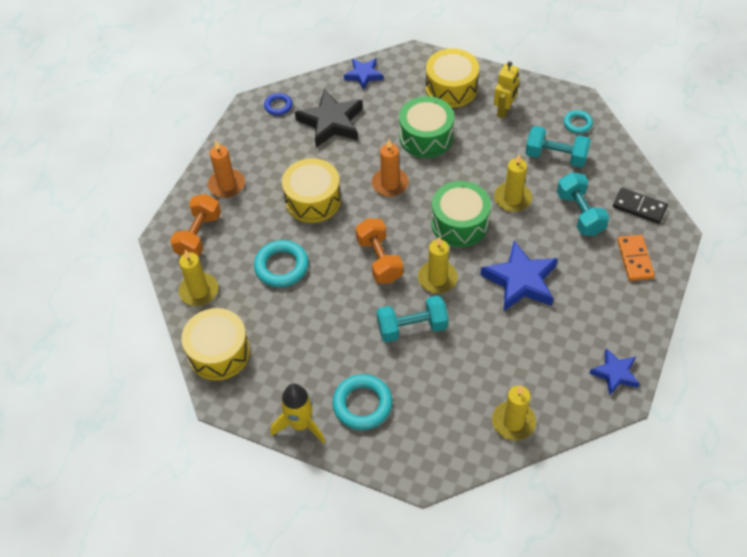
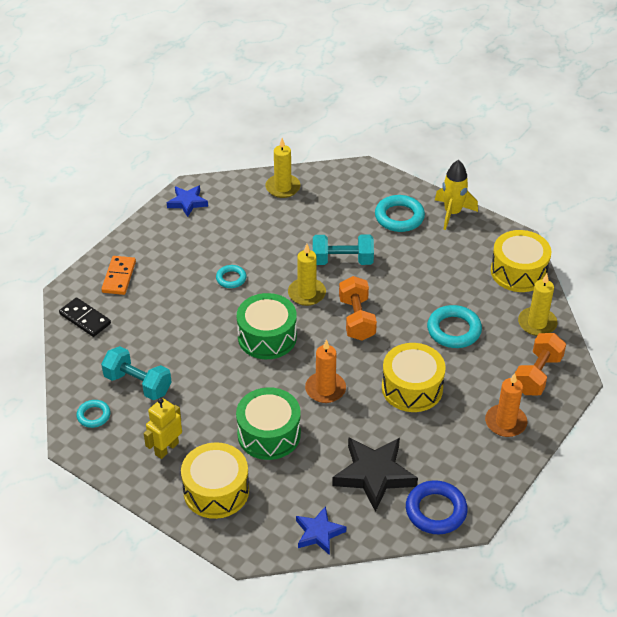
camera: 170 degrees left, 10 degrees down
blue ring [264,93,292,115] -> blue ring [406,480,468,534], size x1.71
blue star [480,241,558,311] -> turquoise ring [216,265,246,288]
yellow candle [494,154,532,212] -> none
turquoise dumbbell [557,172,610,236] -> none

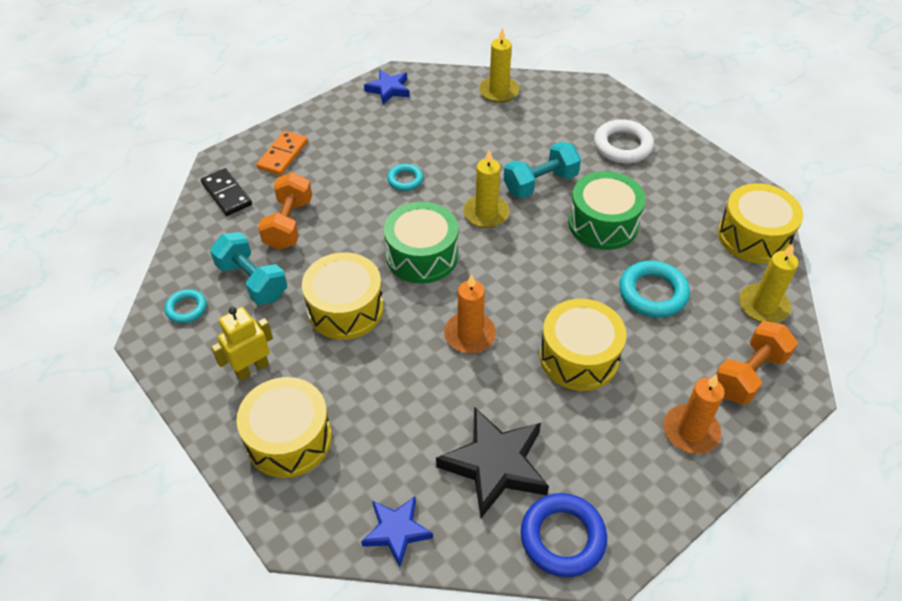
camera: 15 degrees right, 5 degrees up
green drum [236,387,301,460] -> green drum moved to [568,171,646,250]
turquoise dumbbell [313,234,374,265] -> turquoise dumbbell turned 45 degrees counterclockwise [504,142,581,198]
orange dumbbell [339,276,377,340] -> orange dumbbell moved to [258,172,312,250]
turquoise ring [375,195,425,232] -> white ring [594,119,654,164]
yellow rocket [435,160,478,230] -> none
none -> yellow drum [302,252,384,340]

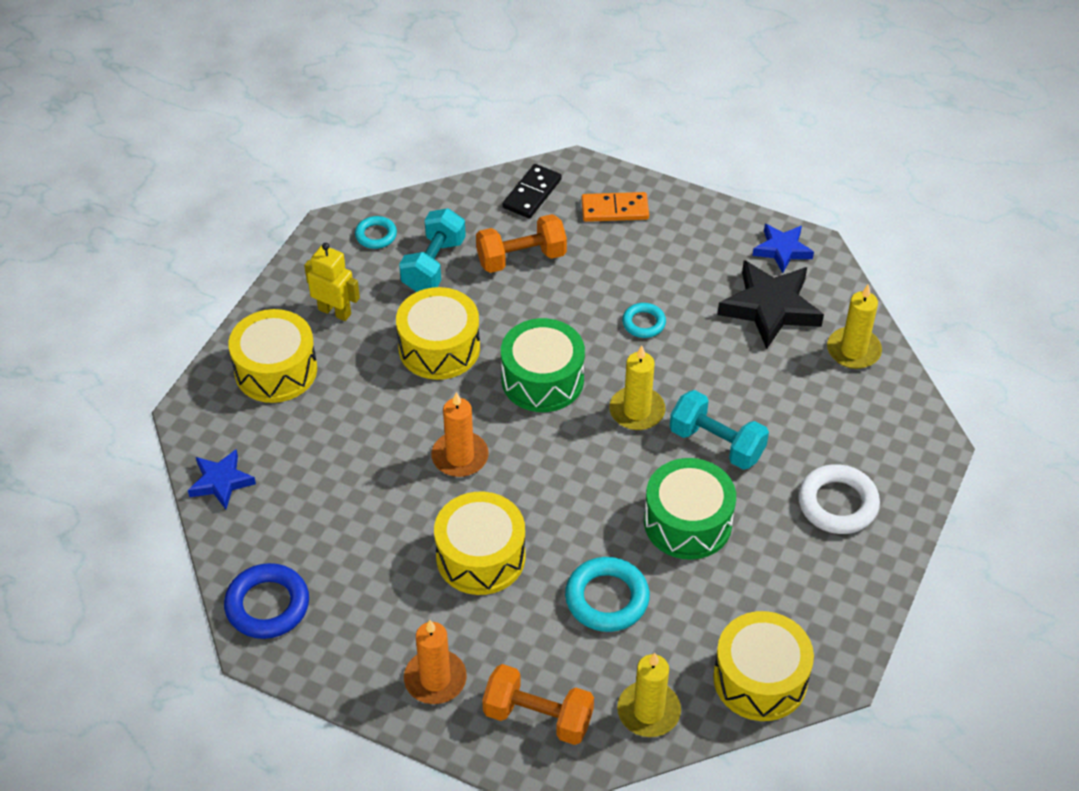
camera: 65 degrees right, 0 degrees up
black star [436,407,549,518] -> black star moved to [717,260,824,349]

